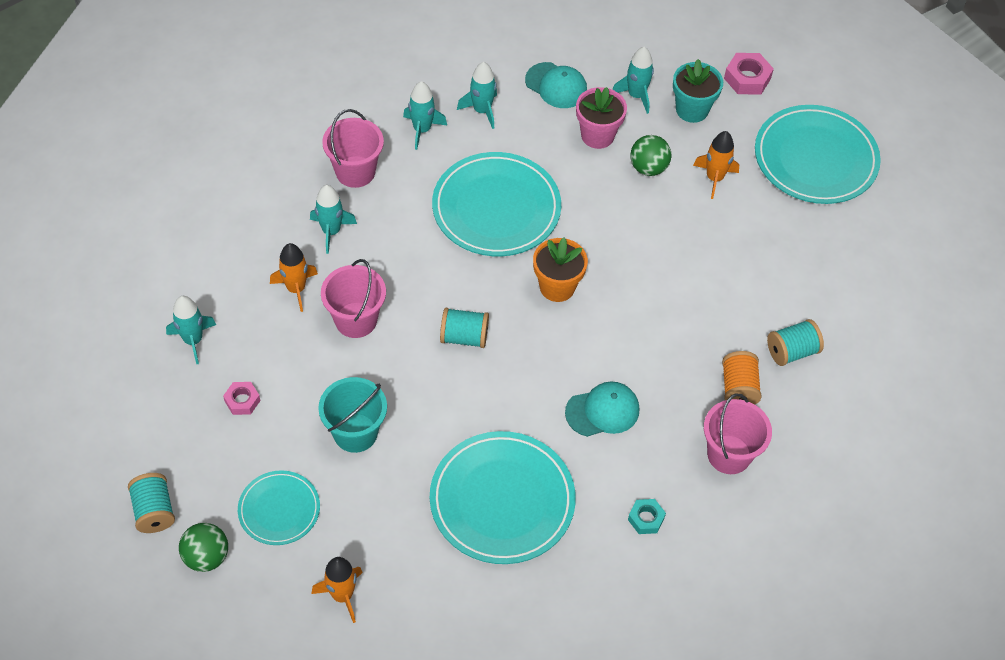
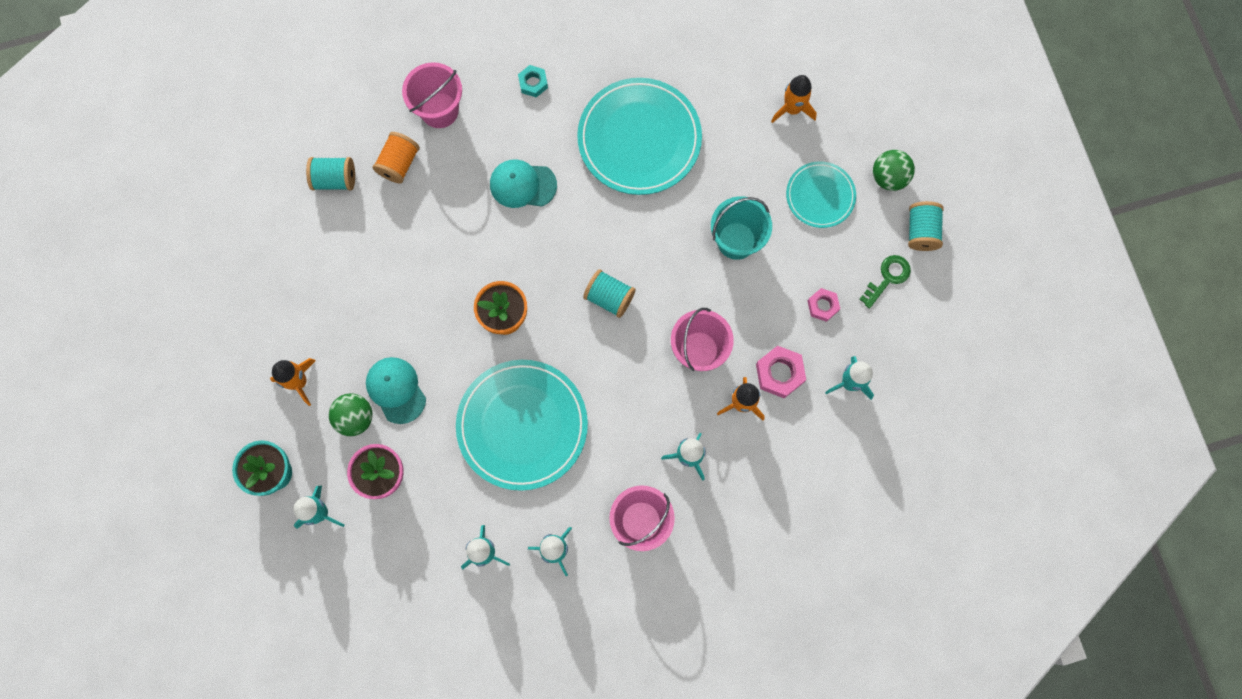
camera: 155 degrees left, 20 degrees up
turquoise cap [525,62,587,108] -> turquoise cap moved to [366,357,426,424]
pink nut [724,53,774,95] -> pink nut moved to [756,346,806,398]
turquoise plate [755,105,881,204] -> none
none -> green key [859,255,911,309]

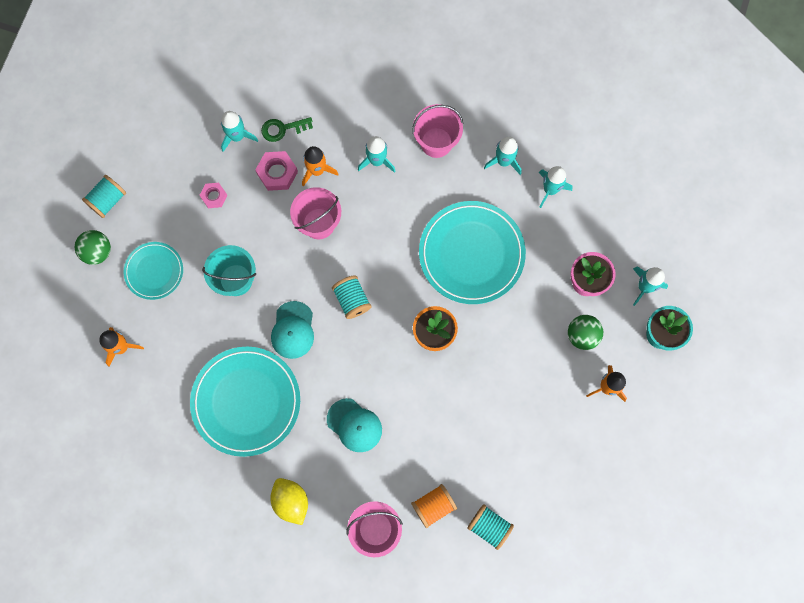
camera: 145 degrees left, 0 degrees up
turquoise cap [366,357,426,424] -> turquoise cap moved to [271,301,314,359]
turquoise nut [518,65,548,97] -> yellow lemon [270,478,308,525]
green key [859,255,911,309] -> green key moved to [261,117,313,142]

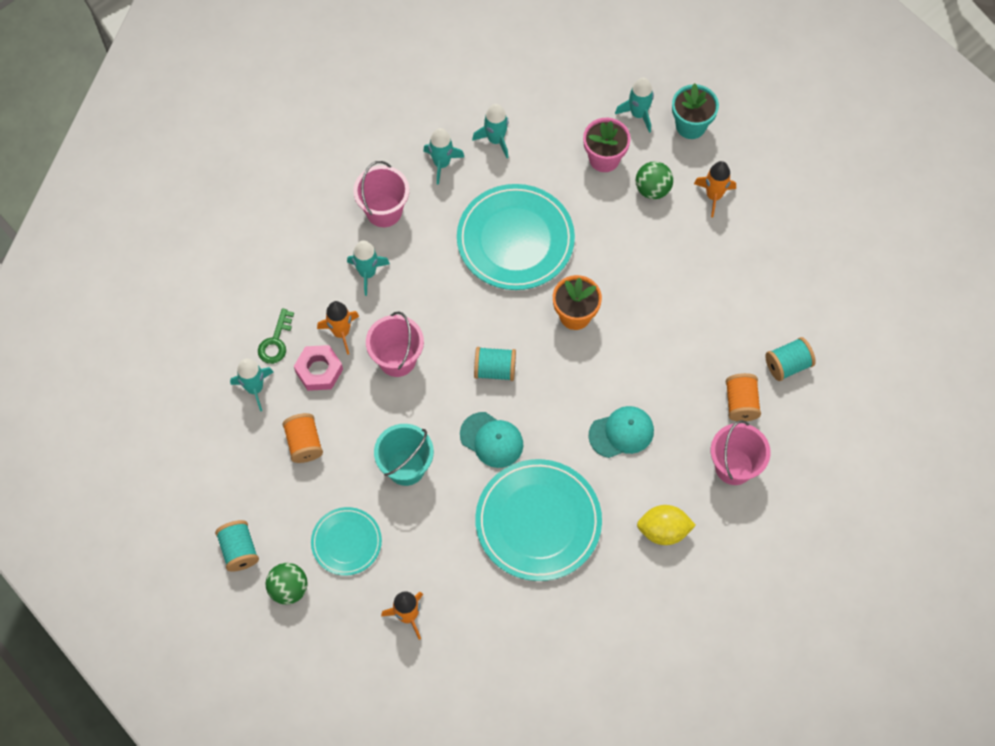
camera: 60 degrees left, 10 degrees down
pink nut [199,183,228,208] -> orange spool [282,413,323,463]

